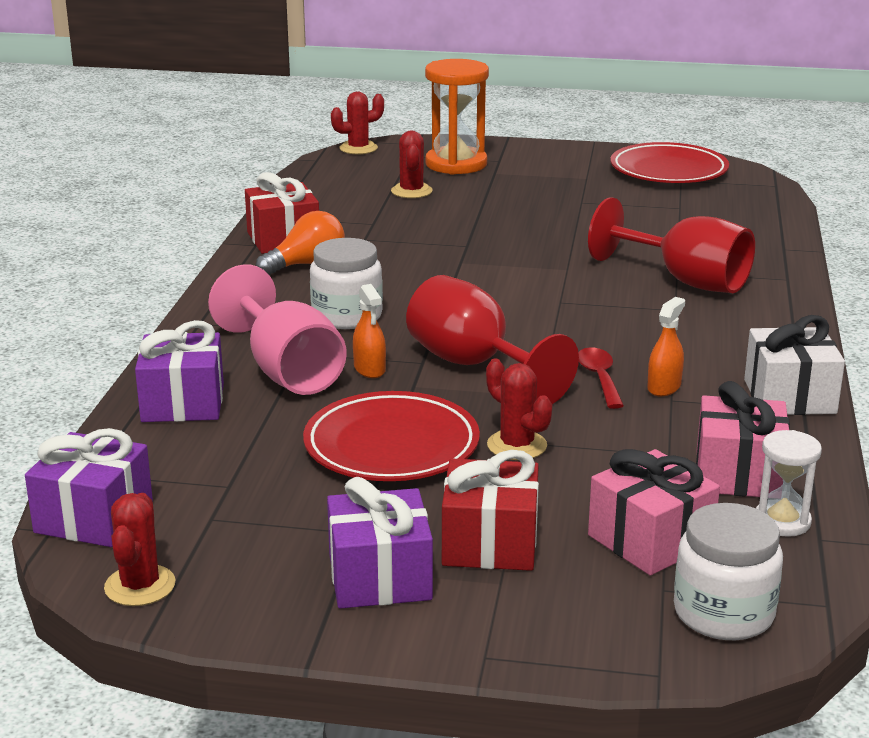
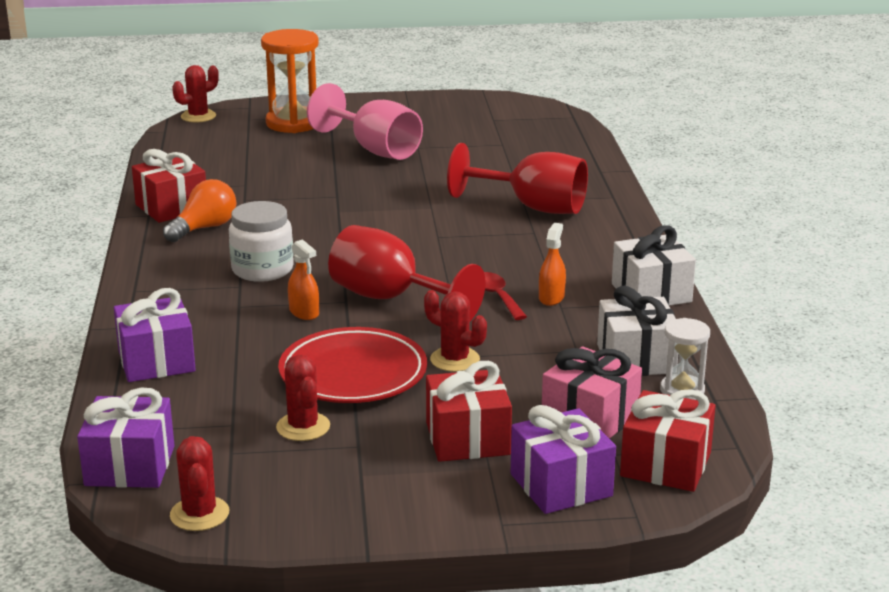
camera: 15 degrees left, 0 degrees up
pink goblet [208,264,347,395] -> pink goblet moved to [307,83,423,160]
purple gift [327,477,433,609] -> purple gift moved to [511,405,616,514]
red cactus [391,130,433,198] -> red cactus moved to [276,355,330,441]
red plate [610,142,729,183] -> none
white jar [674,503,783,640] -> red gift [620,389,715,492]
pink gift [696,381,790,497] -> white gift [597,286,678,376]

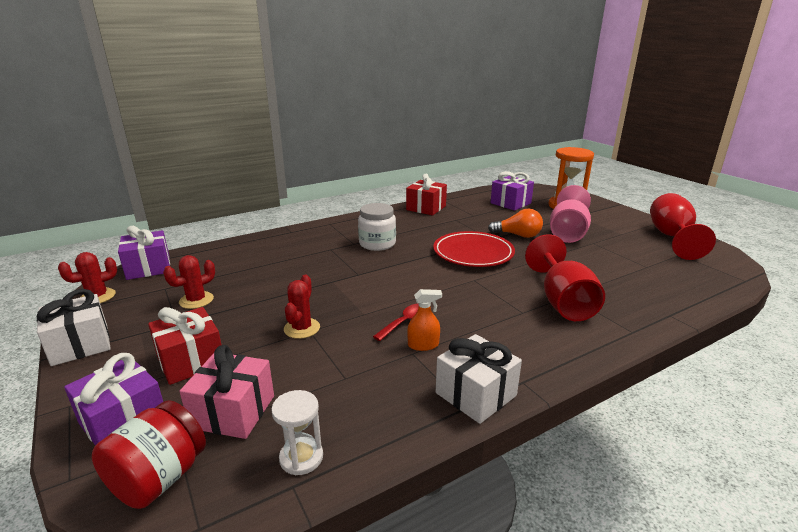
camera: 65 degrees right, 0 degrees up
purple gift [114,288,196,382] -> purple gift moved to [491,171,534,211]
orange light bulb [163,179,236,242] -> orange light bulb moved to [488,209,543,238]
red cactus [172,65,219,122] -> none
red plate [278,327,427,403] -> red plate moved to [433,231,515,267]
orange spray bottle [288,239,319,320] -> none
red goblet [328,225,486,321] -> red goblet moved to [650,193,716,260]
white gift [597,286,678,376] -> white gift moved to [36,289,111,366]
red gift [620,389,715,492] -> red jar [92,400,206,509]

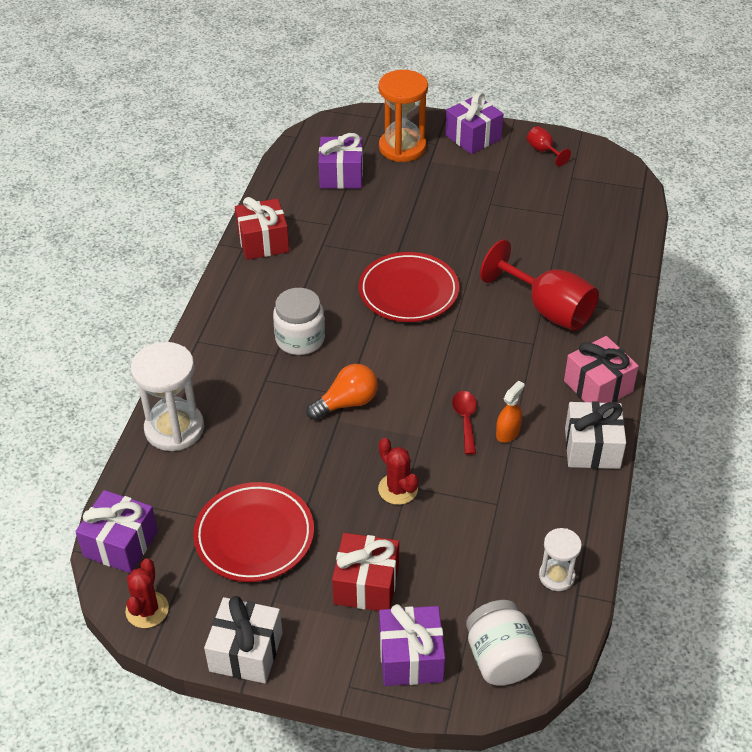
camera: 45 degrees left, 20 degrees up
red jar [92,400,206,509] -> white jar [466,600,543,686]
red cactus [163,255,215,309] -> red plate [193,482,314,582]
pink gift [179,345,274,439] -> pink gift moved to [564,336,639,403]
orange light bulb [488,209,543,238] -> orange light bulb moved to [306,364,378,420]
pink goblet [550,185,591,243] -> none
red goblet [650,193,716,260] -> red goblet [527,126,571,166], size x0.47
none -> white hourglass [131,342,204,451]
none -> purple gift [445,92,504,154]

